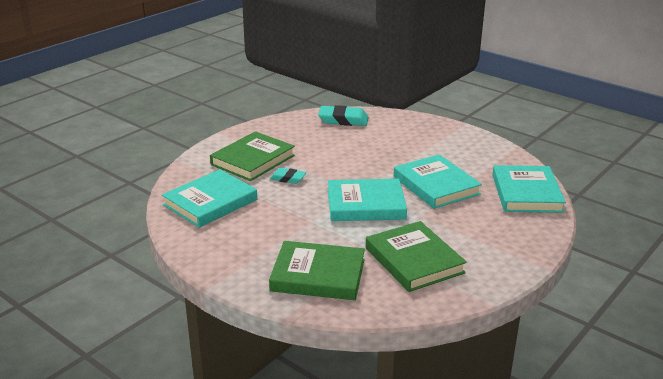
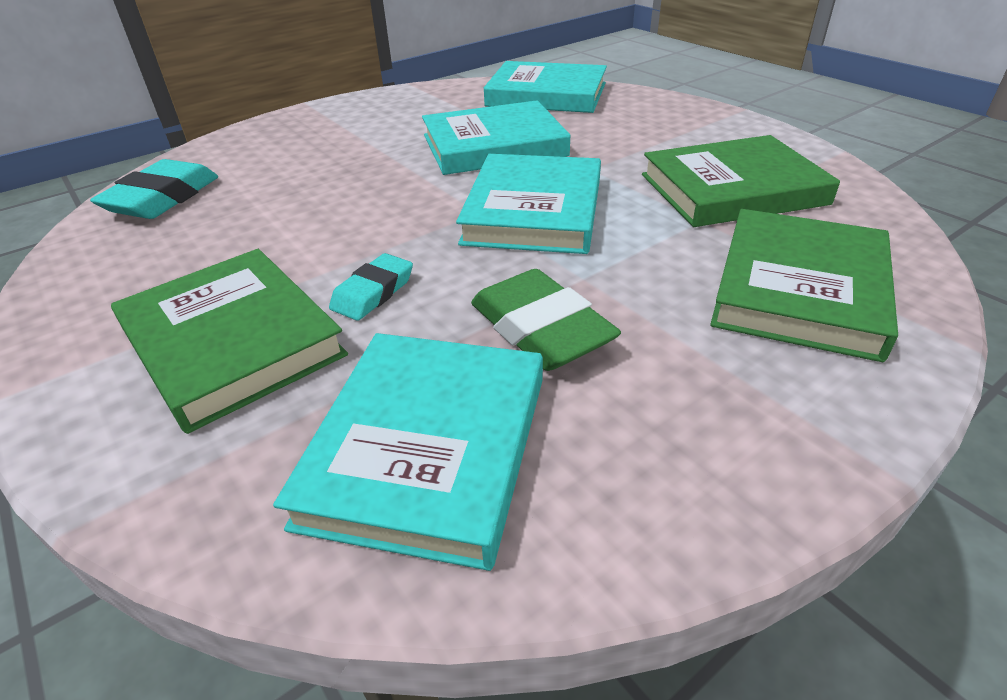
camera: 75 degrees left, 10 degrees up
turquoise book [162,169,257,228] -> turquoise book turned 45 degrees clockwise [273,333,543,571]
none -> green eraser [471,269,621,371]

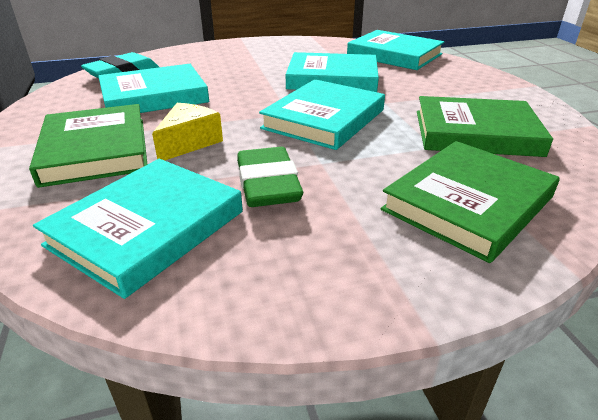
camera: 20 degrees right, 5 degrees down
turquoise eraser [329,253,413,321] -> yellow cheese [152,103,223,160]
none -> turquoise book [98,64,209,113]

